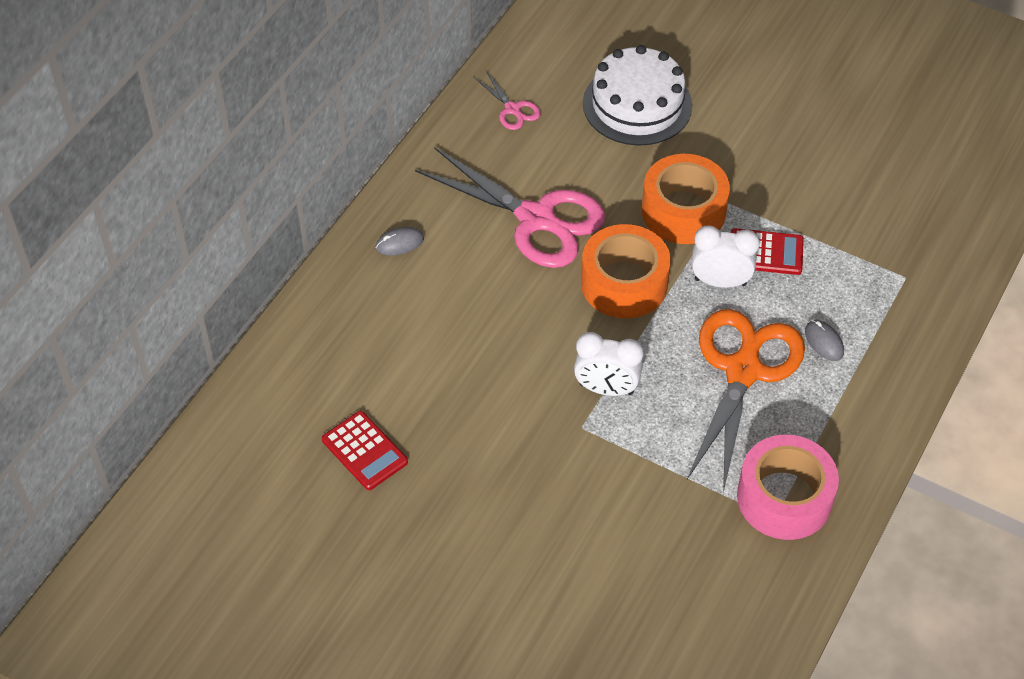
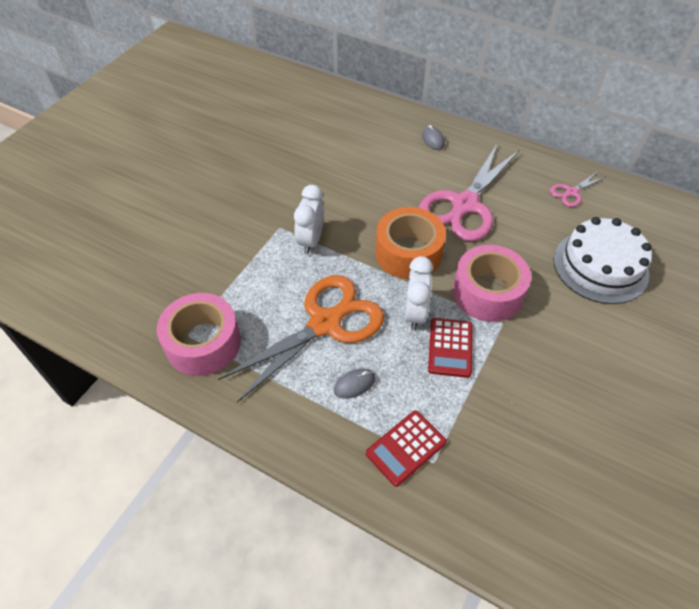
camera: 90 degrees right, 0 degrees up
red calculator [322,411,408,490] -> red calculator moved to [366,410,446,487]
orange tape [642,154,730,244] -> pink tape [453,245,531,322]
orange scissors [687,309,805,492] -> orange scissors turned 60 degrees counterclockwise [218,275,384,403]

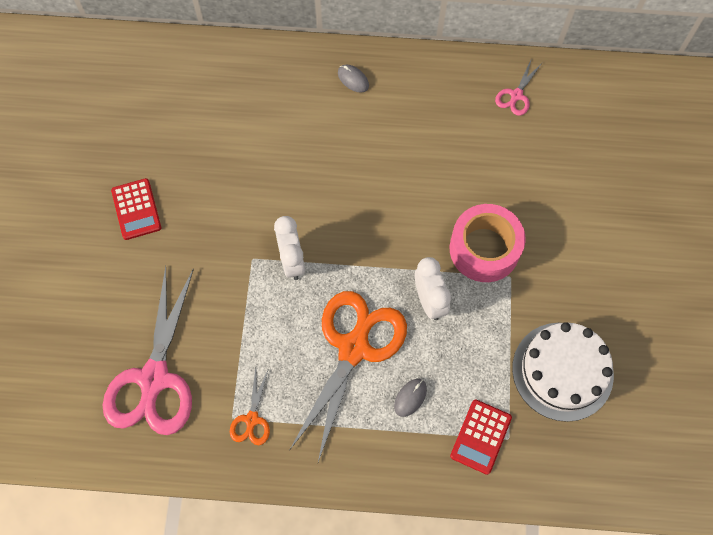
camera: 25 degrees left, 15 degrees up
pink tape [157,293,241,376] -> orange scissors [230,368,270,445]
orange tape [375,207,446,279] -> none
pink scissors [419,144,519,241] -> pink scissors moved to [102,266,194,435]
red calculator [428,318,472,378] -> red calculator moved to [111,178,161,240]
white cake [553,217,652,304] -> white cake moved to [512,322,614,422]

